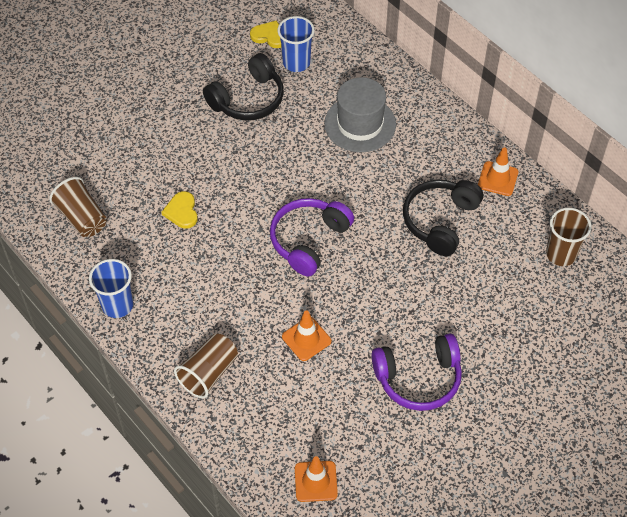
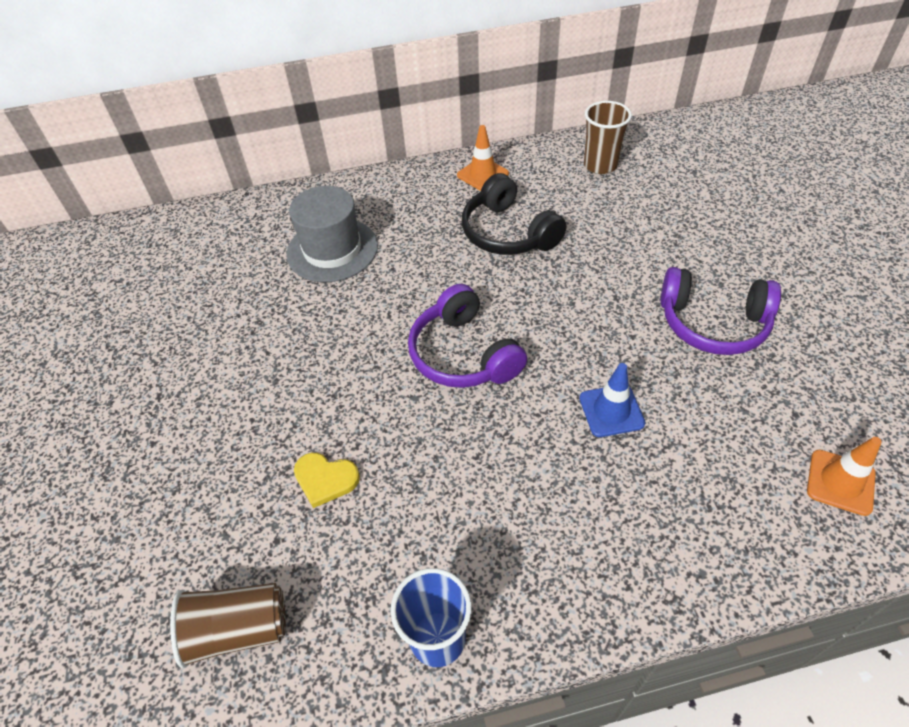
camera: 60 degrees left, 5 degrees down
brown cup [174,333,238,398] -> none
black headphones [203,53,284,121] -> none
yellow heart [250,21,281,48] -> none
blue cup [278,16,315,72] -> none
orange traffic cone [282,310,331,361] -> blue traffic cone [579,363,645,437]
purple headphones [372,334,462,411] -> purple headphones turned 90 degrees clockwise [661,267,781,355]

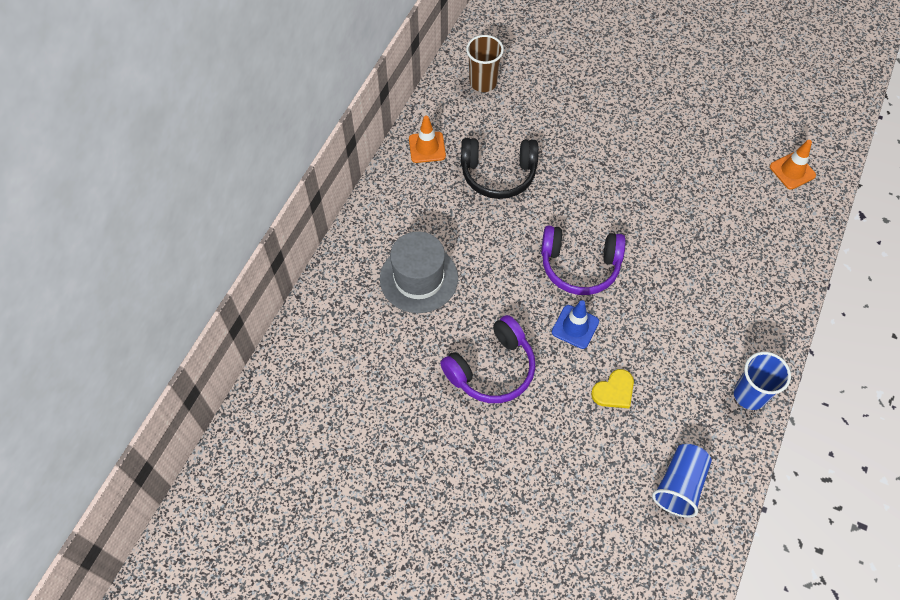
camera: 55 degrees left, 10 degrees up
brown cup [170,583,286,668] -> blue cup [652,444,712,518]
blue traffic cone [579,363,645,437] -> blue traffic cone moved to [552,300,599,349]
purple headphones [661,267,781,355] -> purple headphones moved to [440,315,535,403]

